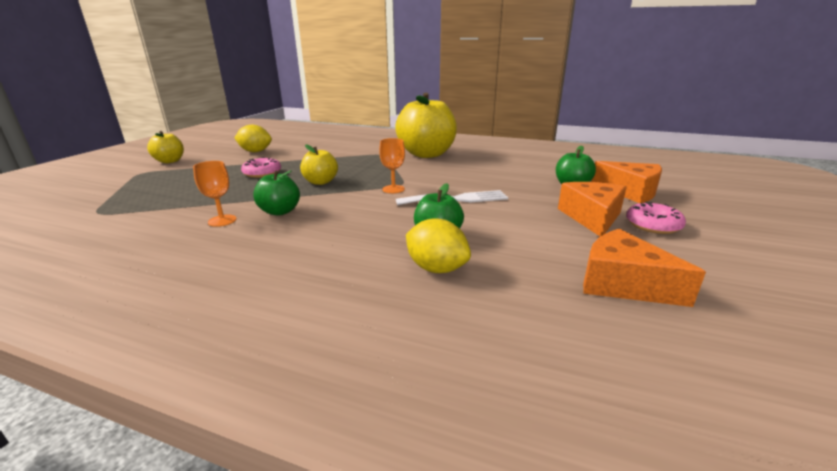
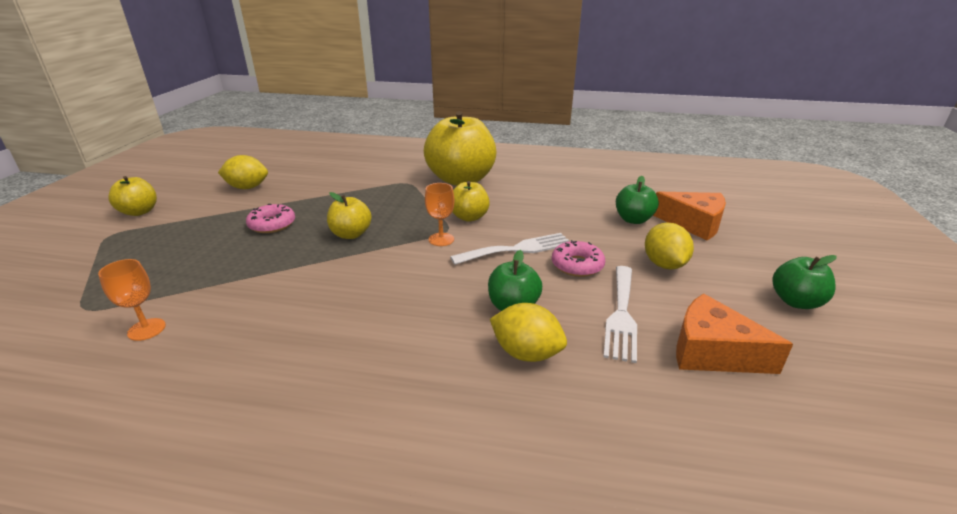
camera: 10 degrees left, 5 degrees up
orange goblet [193,161,237,227] -> orange goblet moved to [98,259,166,341]
green apple [253,170,300,216] -> green apple moved to [772,255,836,309]
orange cheese [558,182,627,237] -> yellow lemon [645,223,694,270]
pink donut [626,201,686,234] -> pink donut moved to [552,240,605,277]
none -> yellow apple [452,181,490,222]
none -> white fork [603,266,637,363]

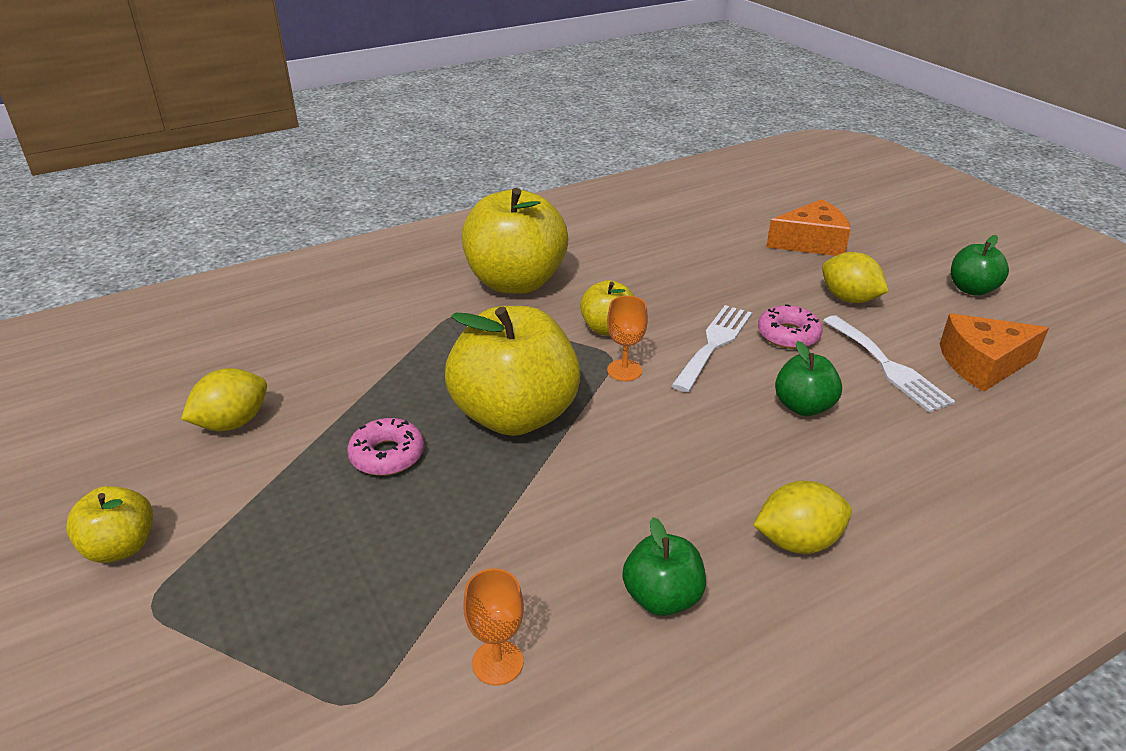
camera: 40 degrees left, 5 degrees up
yellow apple [327,192,372,239] -> yellow apple [445,306,581,436], size x2.01
yellow lemon [490,303,567,362] -> yellow lemon moved to [753,481,852,554]
green apple [616,176,659,224] -> green apple moved to [622,517,706,616]

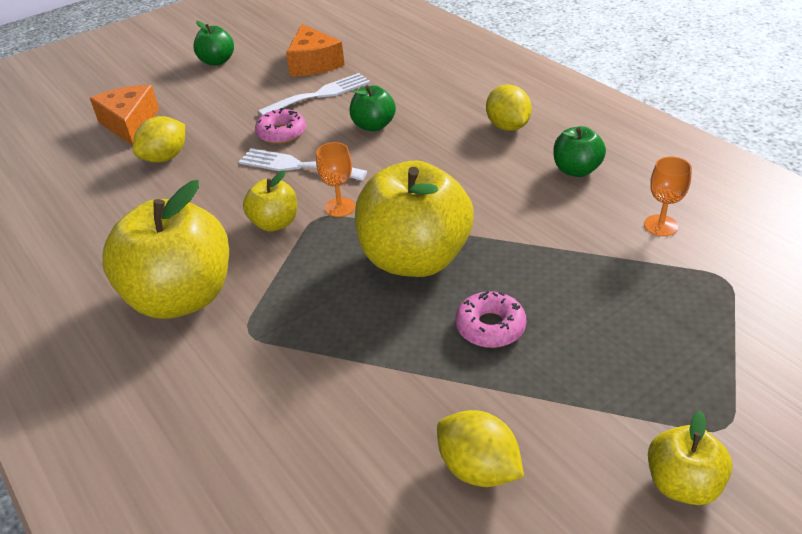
camera: 95 degrees left, 5 degrees up
yellow lemon [822,252,889,303] -> yellow lemon moved to [133,116,185,163]

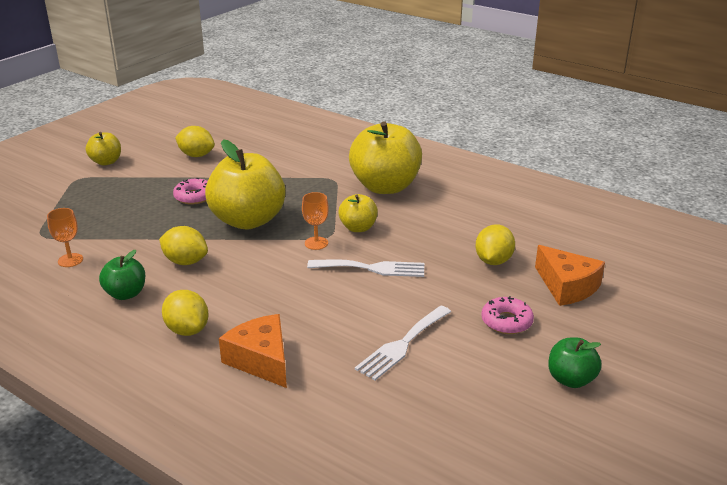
camera: 160 degrees right, 10 degrees down
pink donut [255,108,306,144] -> pink donut moved to [481,296,534,334]
orange cheese [286,24,345,76] -> orange cheese moved to [219,314,287,388]
green apple [350,85,396,131] -> none
none -> yellow lemon [159,226,208,265]

